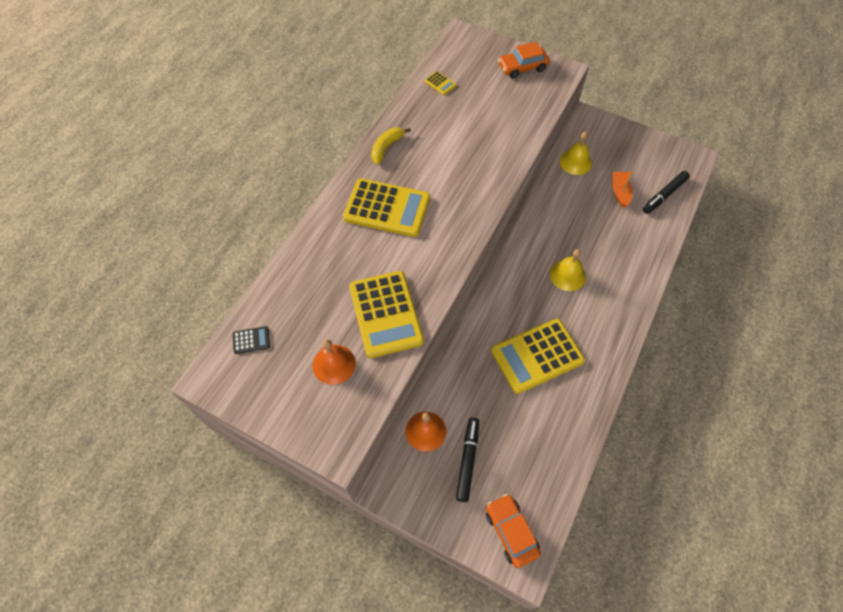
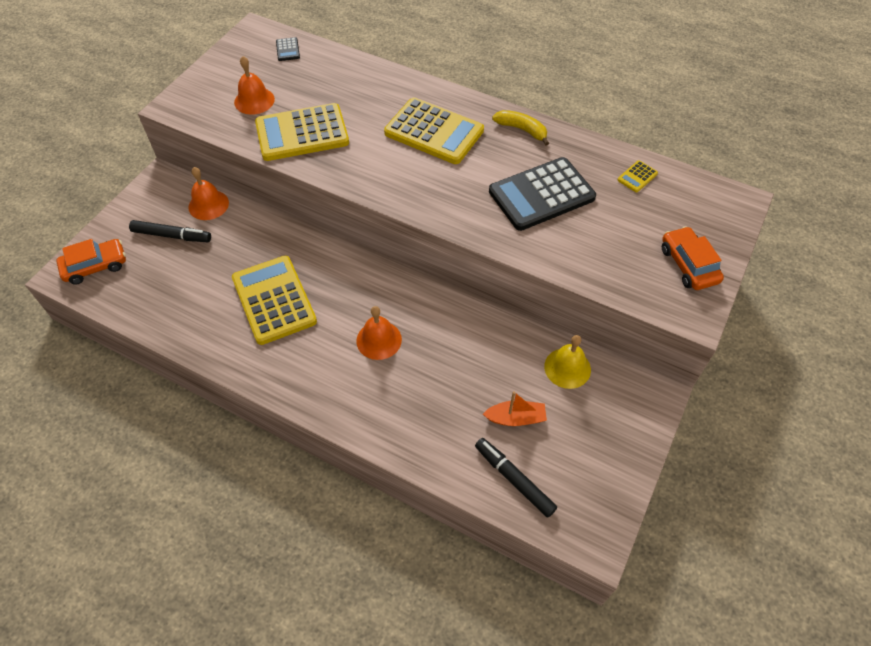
camera: 90 degrees right, 5 degrees down
yellow calculator [343,178,430,237] -> yellow calculator turned 75 degrees counterclockwise [384,97,484,164]
yellow bell [550,249,586,291] -> orange bell [356,306,402,360]
none -> black calculator [489,157,596,231]

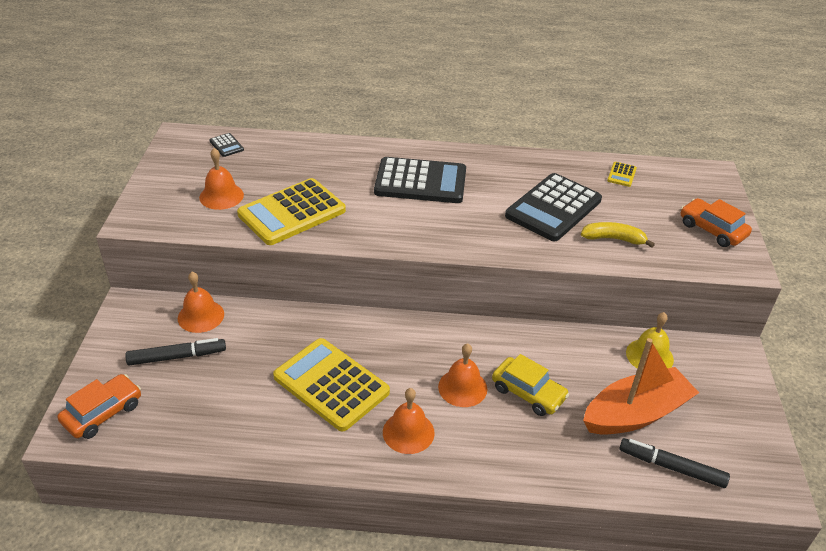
camera: 25 degrees left, 15 degrees down
yellow calculator [384,97,484,164] -> black calculator [374,157,466,203]
orange boat [483,391,547,426] -> orange boat [583,338,699,435], size x1.93
yellow banana [492,110,549,146] -> yellow banana moved to [581,222,655,248]
none -> orange bell [383,388,435,454]
none -> yellow car [492,354,569,416]

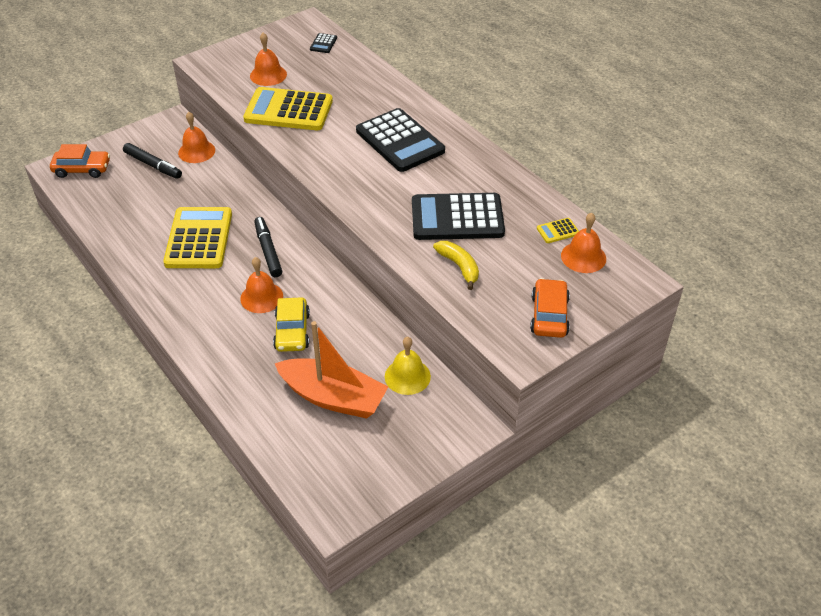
camera: 50 degrees right, 5 degrees up
orange bell [383,388,435,454] -> orange bell moved to [561,213,606,273]
black marker [619,438,730,488] -> black marker moved to [254,217,282,277]

